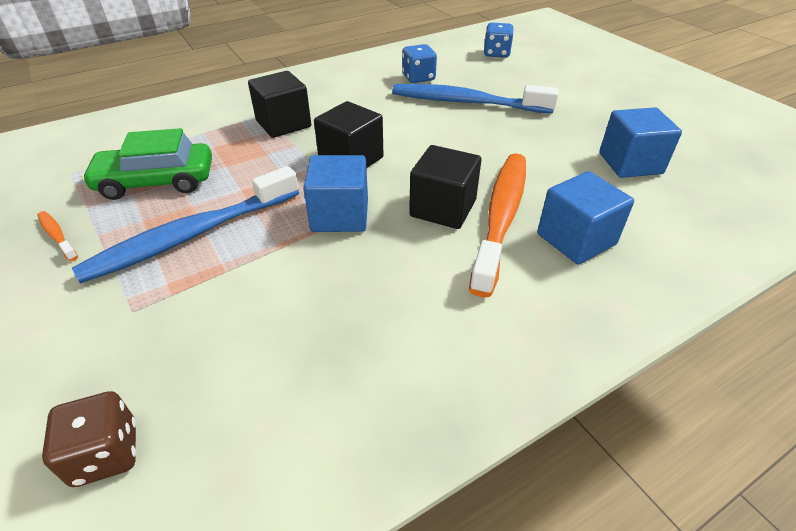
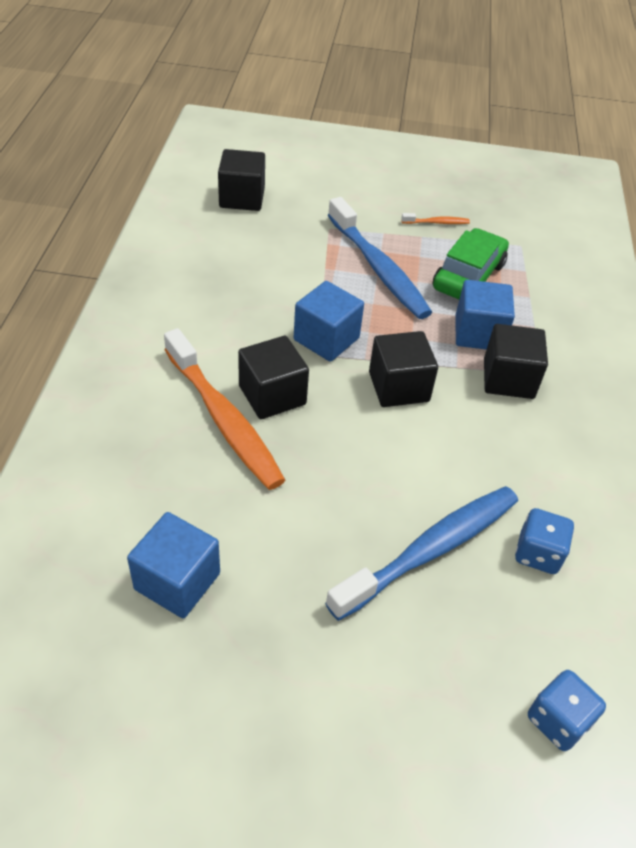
camera: 125 degrees right, 5 degrees up
brown dice [42,391,136,487] -> black cube [218,149,265,211]
blue toothbrush [72,166,299,284] -> blue toothbrush turned 150 degrees clockwise [328,197,432,319]
blue cube [537,171,634,265] -> blue cube moved to [456,280,515,350]

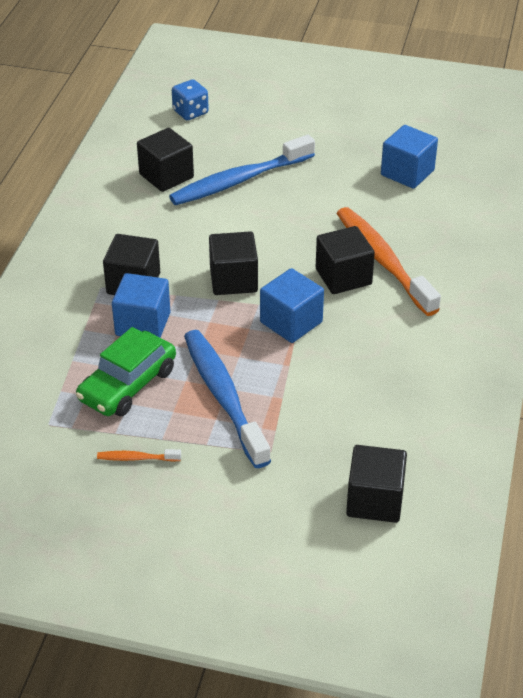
camera: 170 degrees left, 5 degrees down
blue dice [515,508,574,574] -> black cube [137,128,194,192]

